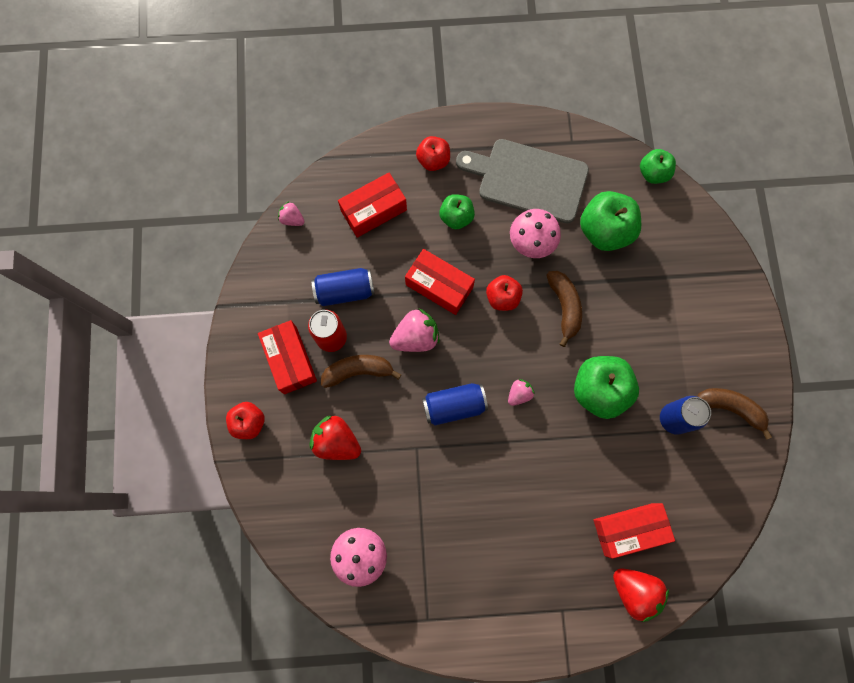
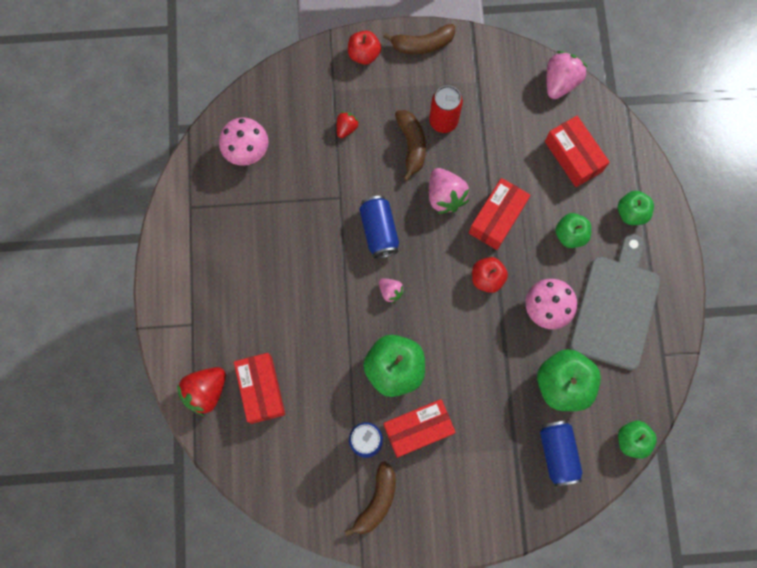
camera: 90 degrees right, 0 degrees up
red box [258,320,317,394] -> red box moved to [383,399,456,458]
pink strawberry [278,201,305,226] -> pink strawberry [547,51,587,99], size x1.78
red strawberry [309,415,361,460] -> red strawberry [337,112,359,138], size x0.56
blue can [312,268,375,306] -> blue can moved to [540,420,582,486]
red apple [416,136,450,171] -> green apple [618,191,654,225]
brown banana [546,271,582,347] -> brown banana moved to [383,24,455,54]

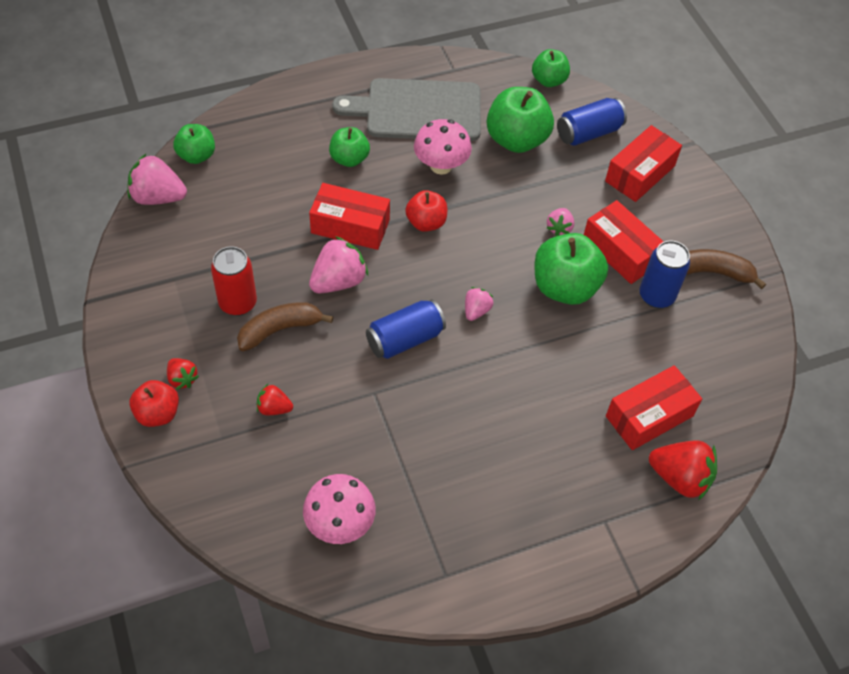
camera: 110 degrees left, 20 degrees down
brown banana [383,24,455,54] -> none
red box [545,116,610,187] -> red box moved to [605,125,682,202]
green apple [618,191,654,225] -> green apple moved to [173,124,215,164]
none -> red strawberry [167,358,199,390]
none -> pink strawberry [547,208,574,236]

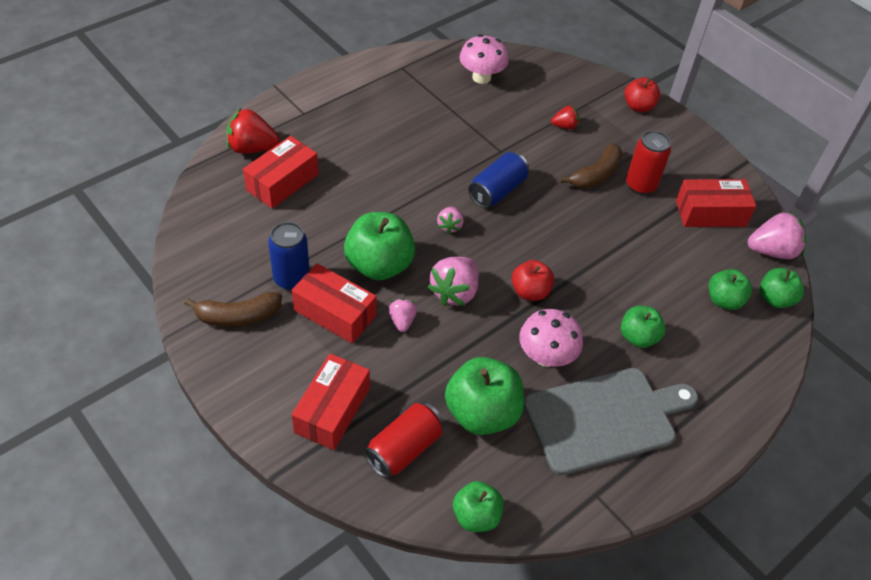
camera: 160 degrees right, 5 degrees down
red strawberry [167,358,199,390] -> none
red box [309,183,390,250] -> red box moved to [676,179,756,227]
pink strawberry [309,236,368,293] -> pink strawberry moved to [428,257,479,306]
blue can [557,98,627,146] -> red can [364,402,444,479]
none -> green apple [709,269,752,310]

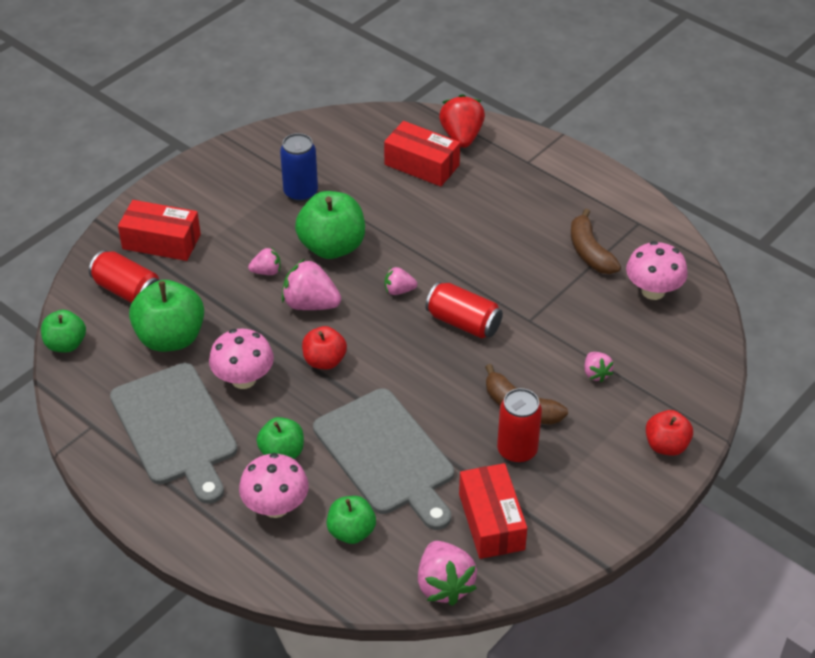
camera: 85 degrees right, 5 degrees down
brown banana [184,292,282,327] -> brown banana moved to [571,208,621,274]
red box [292,263,377,344] -> none
blue can [468,152,529,208] -> red can [425,282,503,339]
red strawberry [551,105,579,129] -> pink strawberry [584,352,614,383]
green apple [760,268,804,308] -> none
none -> pink mushroom [239,453,309,518]
none -> grey cutting board [313,388,454,530]

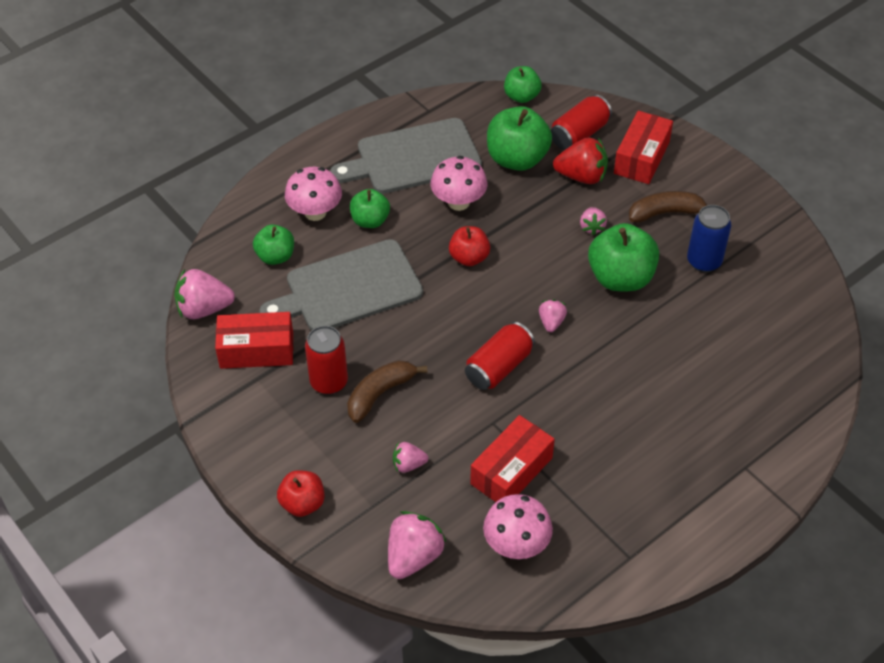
camera: 100 degrees right, 5 degrees up
pink strawberry [282,259,341,310] -> pink strawberry moved to [388,511,446,579]
red box [384,121,460,187] -> red box moved to [470,415,555,502]
red strawberry [439,94,485,148] -> red strawberry moved to [553,138,608,184]
brown banana [571,208,621,274] -> brown banana moved to [629,191,707,223]

